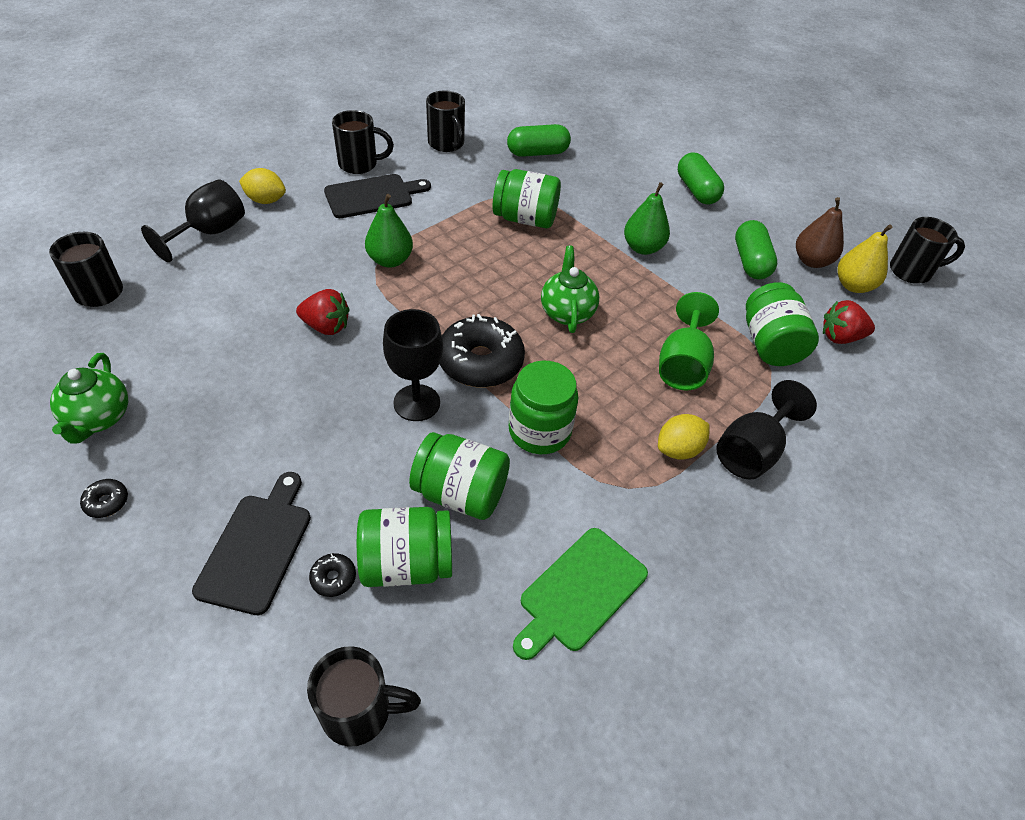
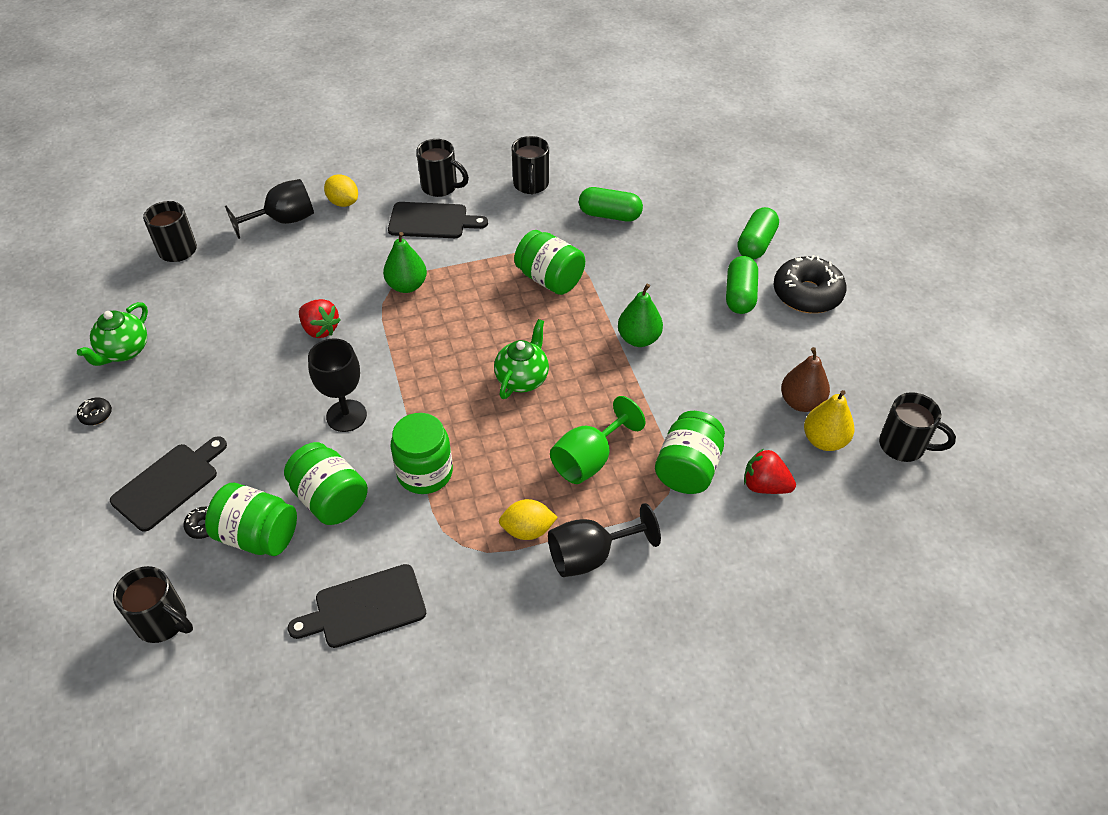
camera: 30 degrees right, 0 degrees up
black donut [440,314,525,388] -> black donut moved to [774,255,846,313]
green cutting board [513,528,648,660] -> black cutting board [288,564,426,648]
green capsule [735,220,777,280] -> green capsule moved to [737,207,779,259]

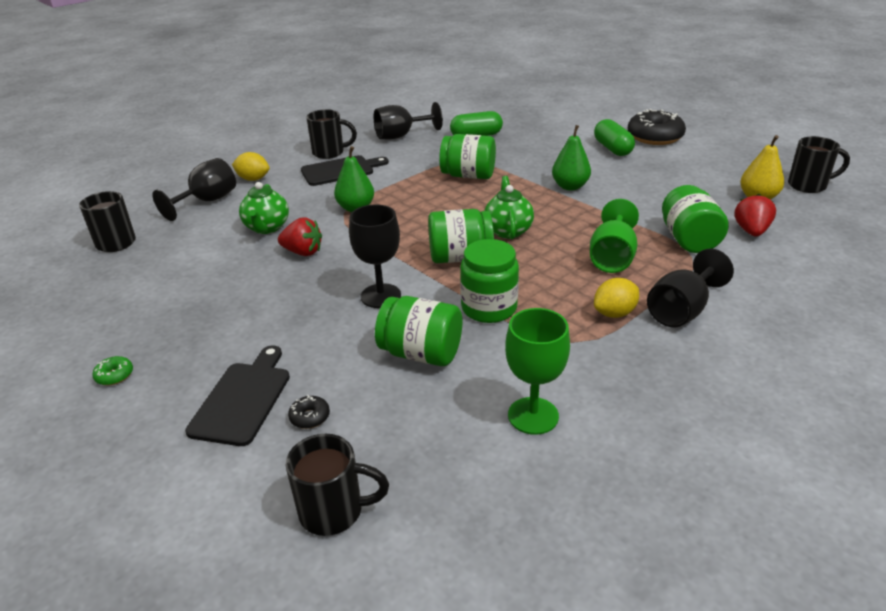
camera: 25 degrees left, 15 degrees down
green teapot [77,302,148,366] -> green teapot moved to [239,182,289,234]
black donut [77,398,112,425] -> green donut [92,356,133,385]
green jar [205,483,297,556] -> green jar moved to [428,209,494,263]
black cutting board [288,564,426,648] -> green goblet [505,308,570,435]
black mug [512,136,549,194] -> black goblet [374,102,443,139]
green capsule [737,207,779,259] -> none
red strawberry [744,449,796,494] -> red strawberry turned 105 degrees clockwise [734,194,776,236]
brown pear [781,347,830,412] -> none

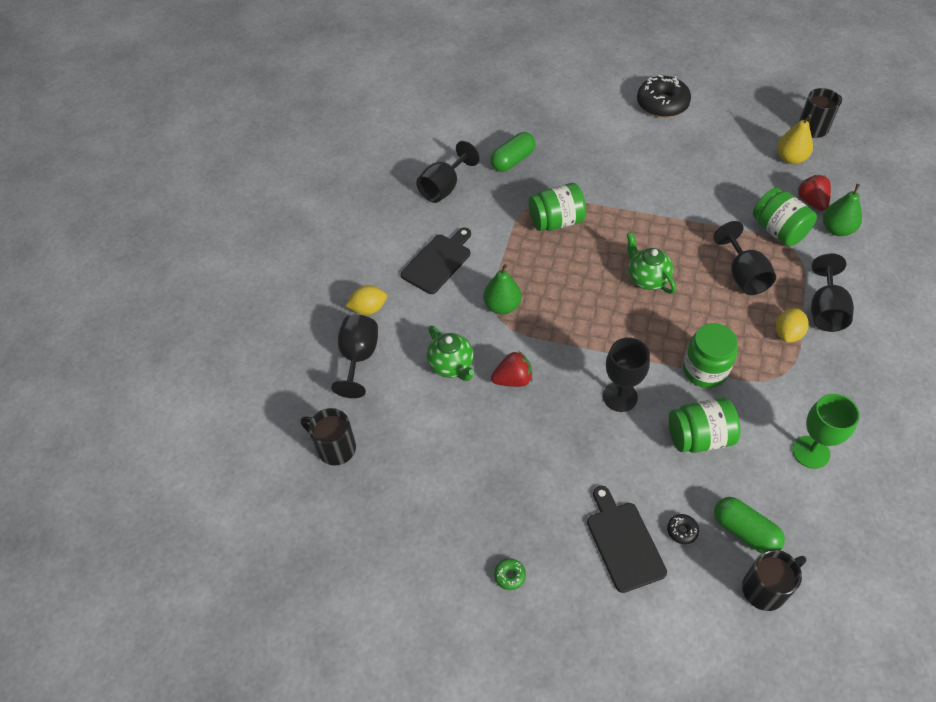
camera: 30 degrees left, 20 degrees up
black mug [307,109,357,159] -> none
green jar [428,209,494,263] -> none
green pear [552,125,591,190] -> green pear moved to [823,184,862,236]
green goblet [590,199,639,273] -> black goblet [713,221,776,295]
green capsule [594,119,635,156] -> green capsule moved to [714,497,785,553]

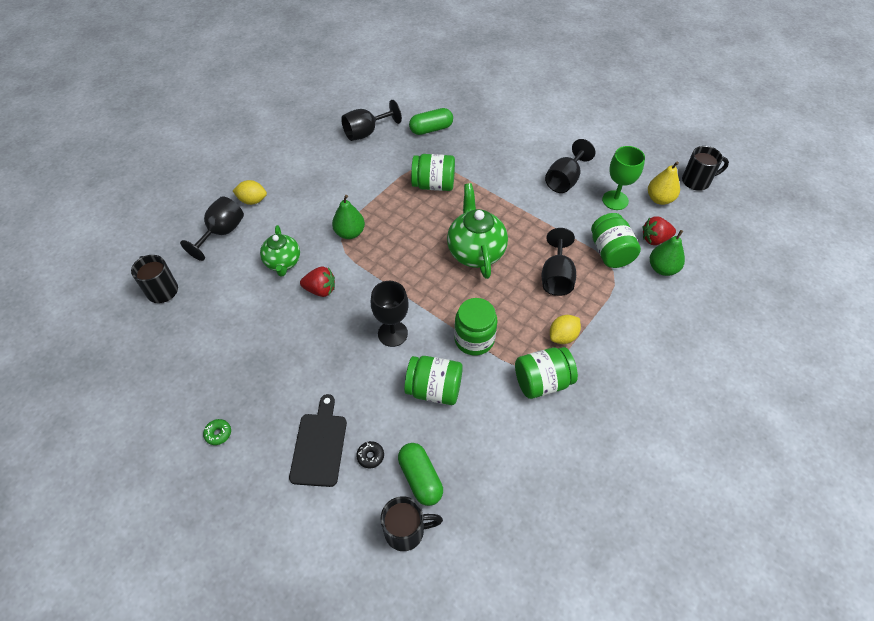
camera: 20 degrees right, 0 degrees up
black cutting board [401,228,471,294] -> none
green teapot [627,232,676,294] -> green teapot [447,183,508,279], size x1.55
black donut [637,75,691,118] -> none
green goblet [792,394,860,469] -> green goblet moved to [602,146,645,210]
red strawberry [797,175,831,211] -> red strawberry turned 105 degrees counterclockwise [643,216,676,245]
black goblet [811,253,854,332] -> black goblet moved to [545,139,595,193]
none -> green jar [515,347,578,399]

